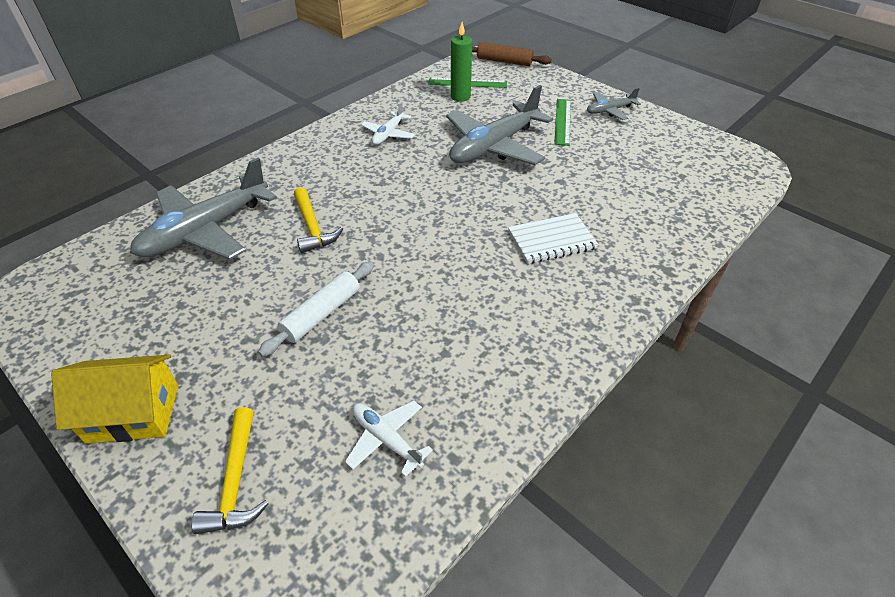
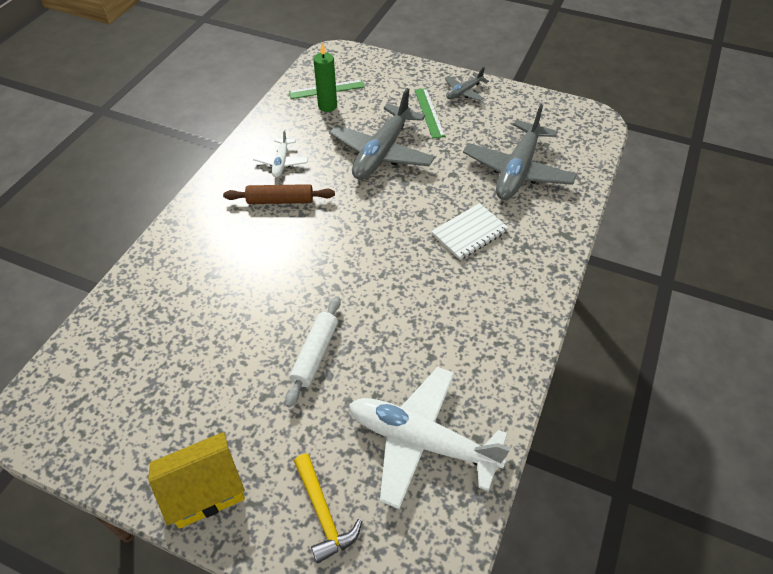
camera: 20 degrees left, 5 degrees up
grey plane [130,158,277,260] -> grey plane moved to [463,104,577,200]
yellow hammer [294,187,343,253] -> none
white plane [345,400,433,477] -> white plane [349,367,510,509], size x2.04
brown rolling pin [472,42,552,66] -> brown rolling pin moved to [223,184,335,204]

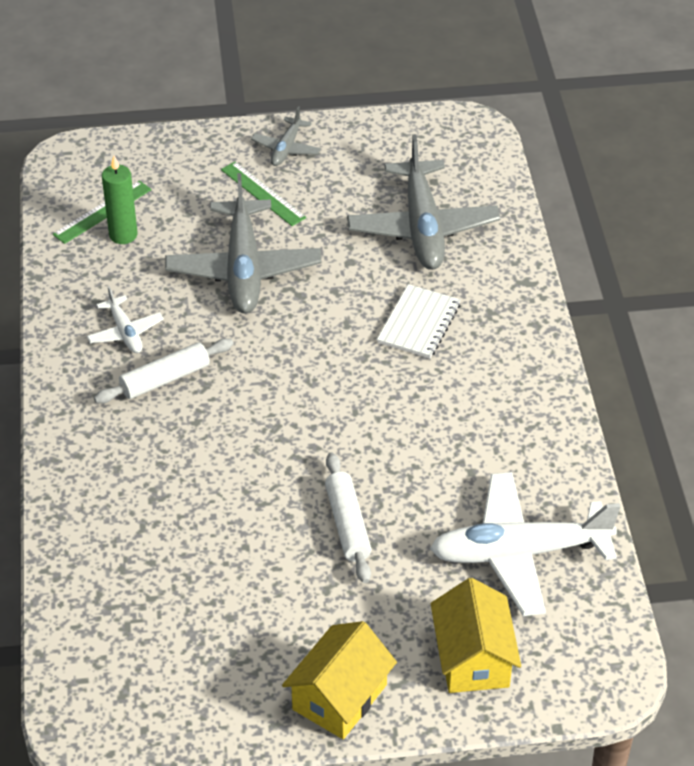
camera: 30 degrees left, 5 degrees down
brown rolling pin [223,184,335,204] -> white rolling pin [94,338,233,403]
yellow hammer [294,454,362,563] -> yellow house [431,578,521,693]

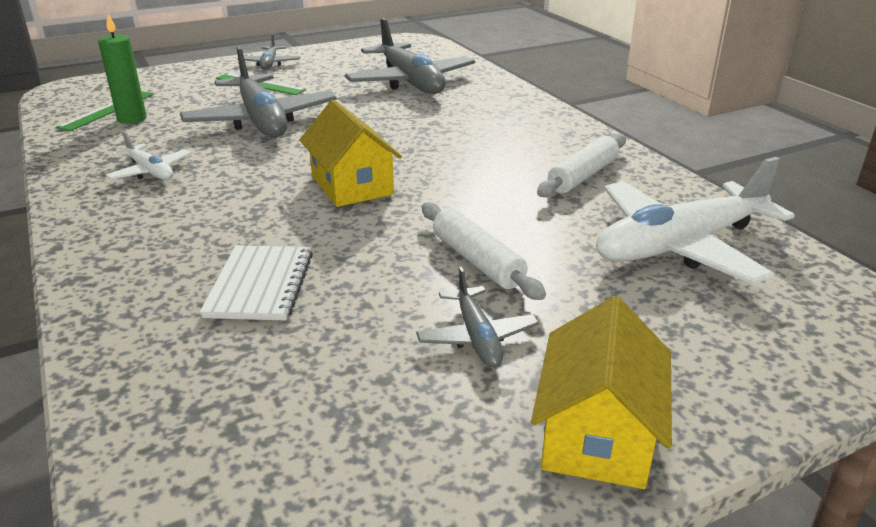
camera: 20 degrees left, 15 degrees down
white rolling pin [94,338,233,403] -> white rolling pin moved to [537,134,626,197]
white notebook [377,284,461,359] -> white notebook moved to [200,245,313,321]
yellow house [431,578,521,693] -> yellow house moved to [300,100,402,207]
none -> grey plane [416,267,539,367]

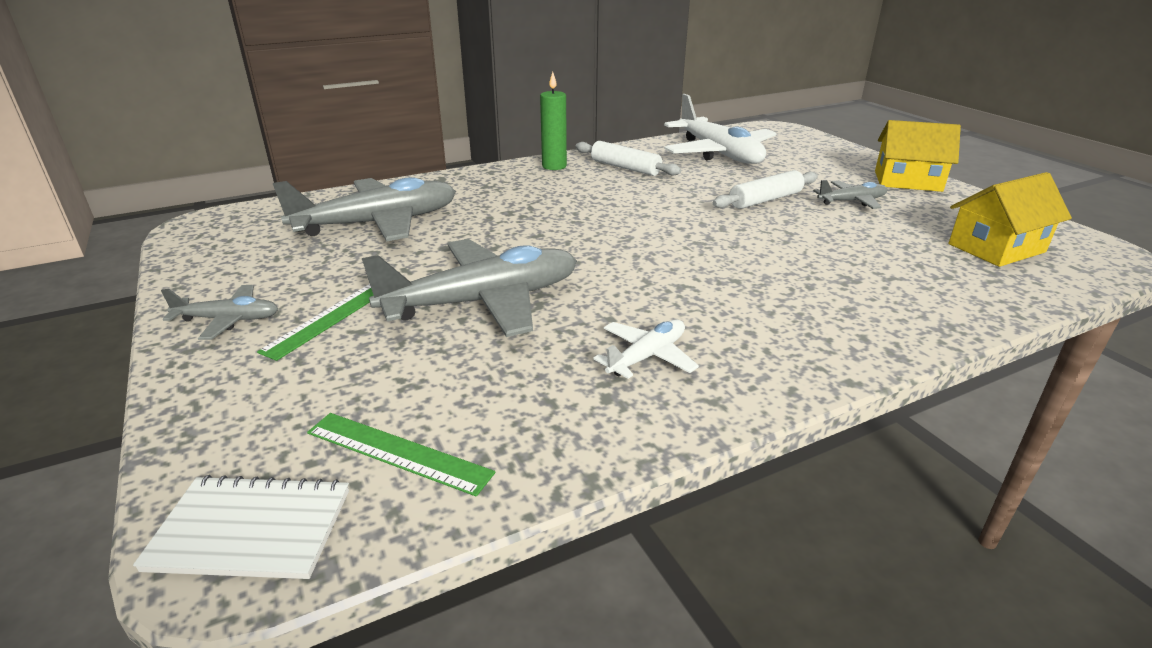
camera: 90 degrees left, 0 degrees up
green candle [98,14,147,124] -> green candle moved to [540,72,567,170]
white notebook [200,245,313,321] -> white notebook moved to [133,475,349,579]
yellow house [300,100,402,207] -> yellow house moved to [948,172,1072,267]

